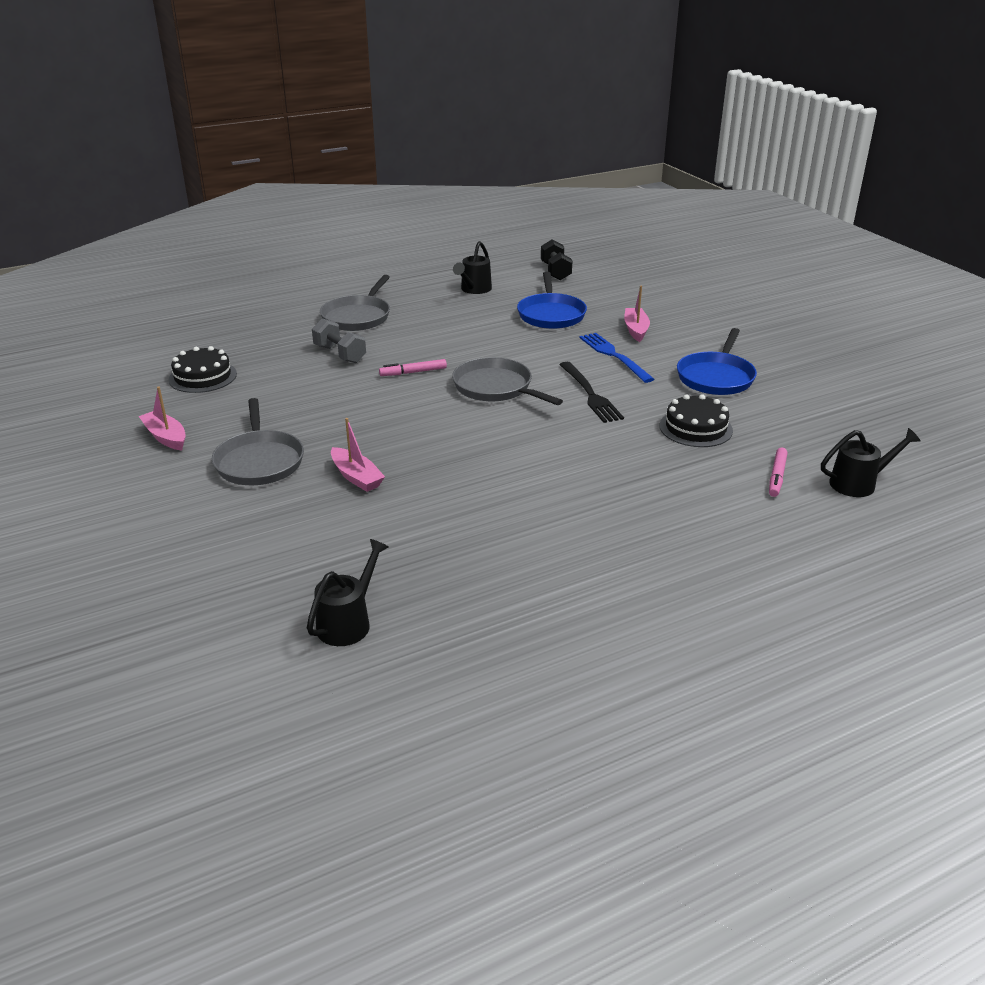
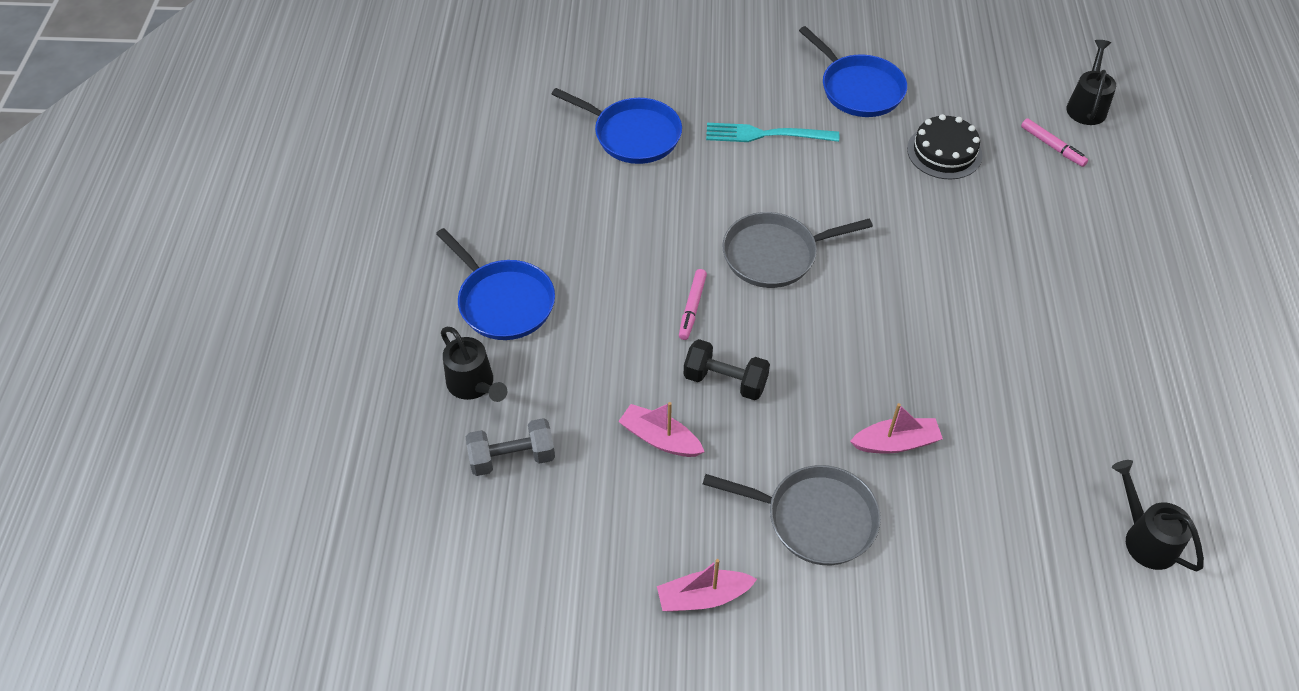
camera: 60 degrees left, 20 degrees up
black cake [168,346,237,393] -> none
grey dumbbell [312,318,366,363] -> grey dumbbell moved to [466,418,555,476]
grey pan [320,275,390,331] -> blue pan [436,228,555,340]
black watering can [453,241,492,294] -> black watering can moved to [441,327,507,402]
black dumbbell [541,239,572,280] -> black dumbbell moved to [683,339,770,400]
black fork [559,362,624,423] -> none
blue fork [579,333,654,383] -> turquoise fork [706,123,839,142]
pink boat [624,286,650,342] -> pink boat moved to [618,402,705,457]

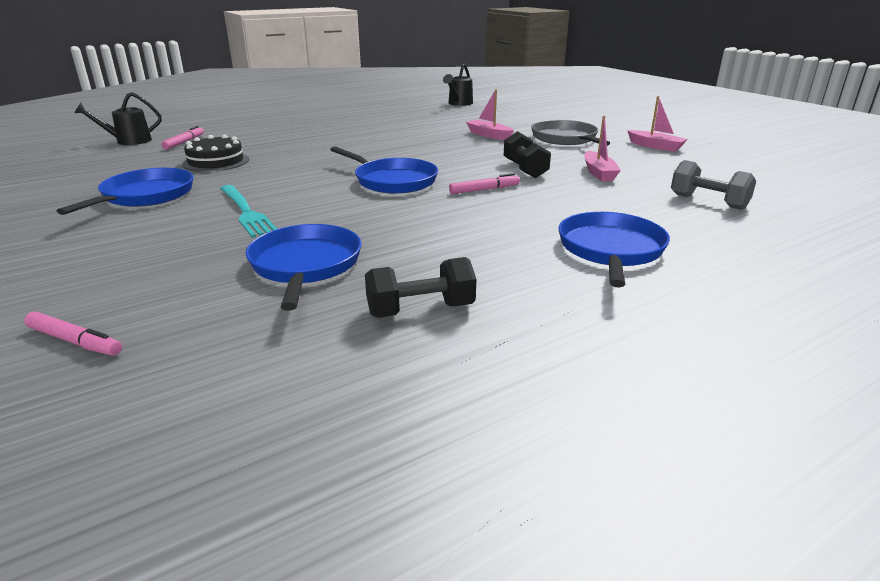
camera: 125 degrees left, 25 degrees down
black watering can [441,327,507,402] -> none
grey pan [722,212,873,288] -> blue pan [330,146,438,194]
none -> pink marker [24,312,122,356]
none -> black dumbbell [365,257,476,318]

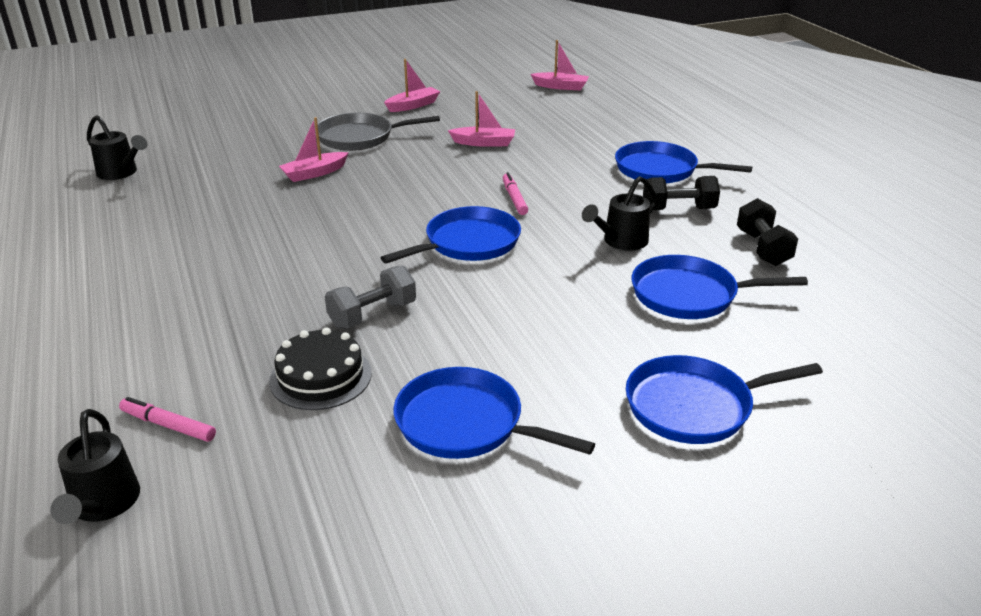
camera: 80 degrees left, 5 degrees up
pink marker [24,312,122,356] -> none
turquoise fork [220,185,277,238] -> none
black dumbbell [504,131,551,178] -> black dumbbell moved to [643,176,720,210]
grey dumbbell [671,160,756,210] -> grey dumbbell moved to [325,265,416,329]
none -> pink boat [531,40,589,90]
none -> black watering can [582,176,657,251]
none -> blue pan [626,355,823,444]

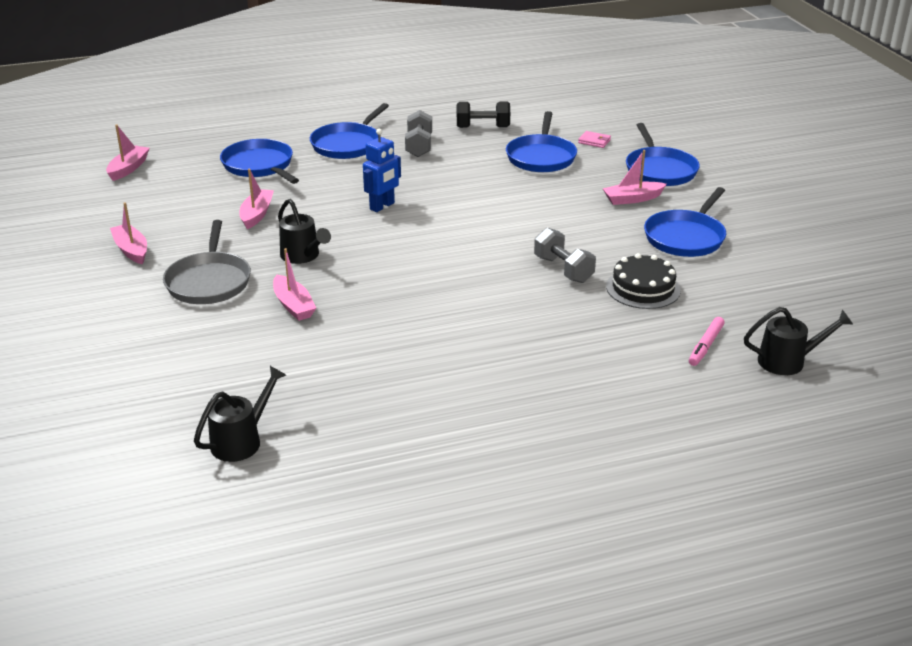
camera: 85 degrees left, 0 degrees up
blue pan [381,206,521,264] -> blue pan moved to [220,139,299,184]
pink marker [503,172,528,215] -> blue robot [363,129,401,212]
black watering can [582,176,657,251] -> black watering can moved to [278,199,331,264]
black dumbbell [643,176,720,210] -> grey dumbbell [405,110,432,157]
none -> pink wallet [578,131,611,148]
none -> pink boat [603,150,667,205]

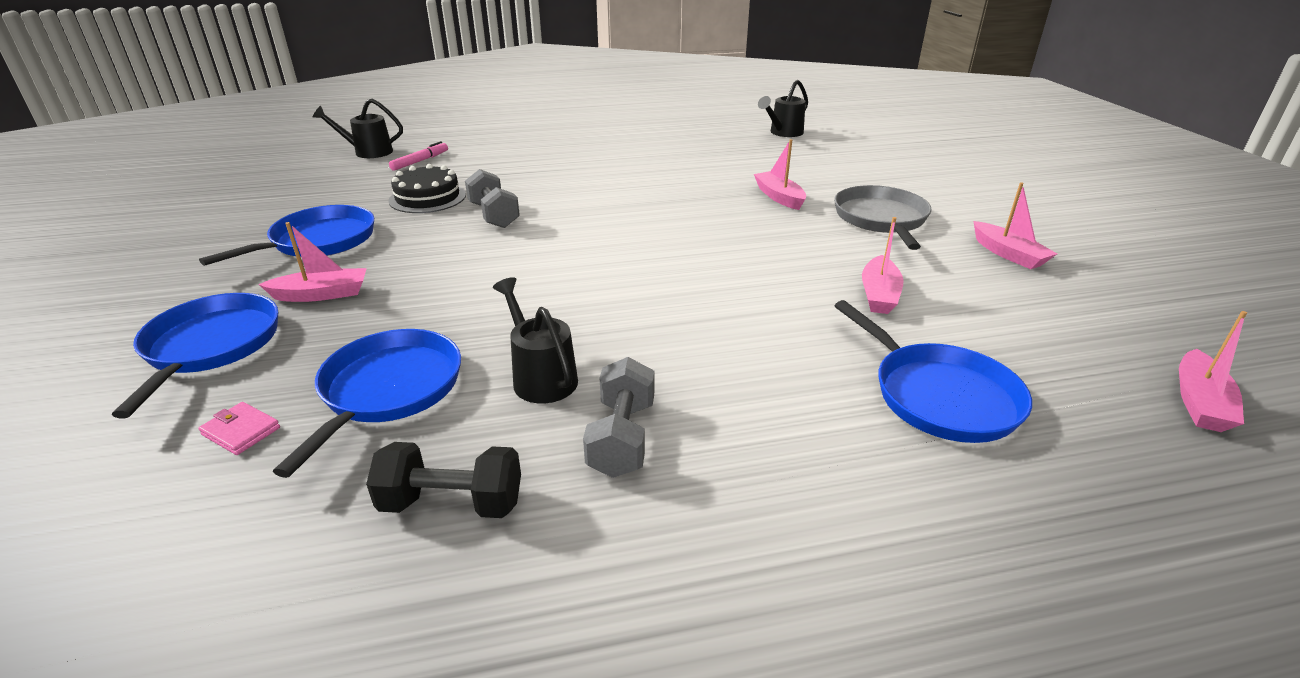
camera: 175 degrees left, 0 degrees up
black watering can [278,199,331,264] -> black watering can moved to [493,277,578,403]
blue pan [310,103,389,159] -> none
blue robot [363,129,401,212] -> none

